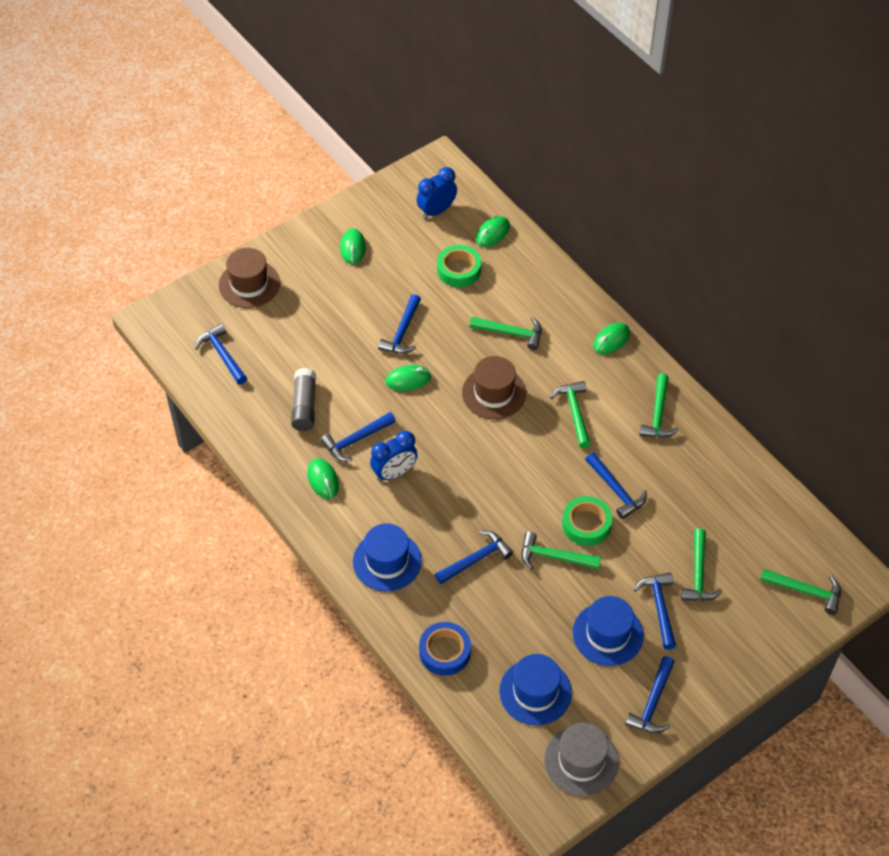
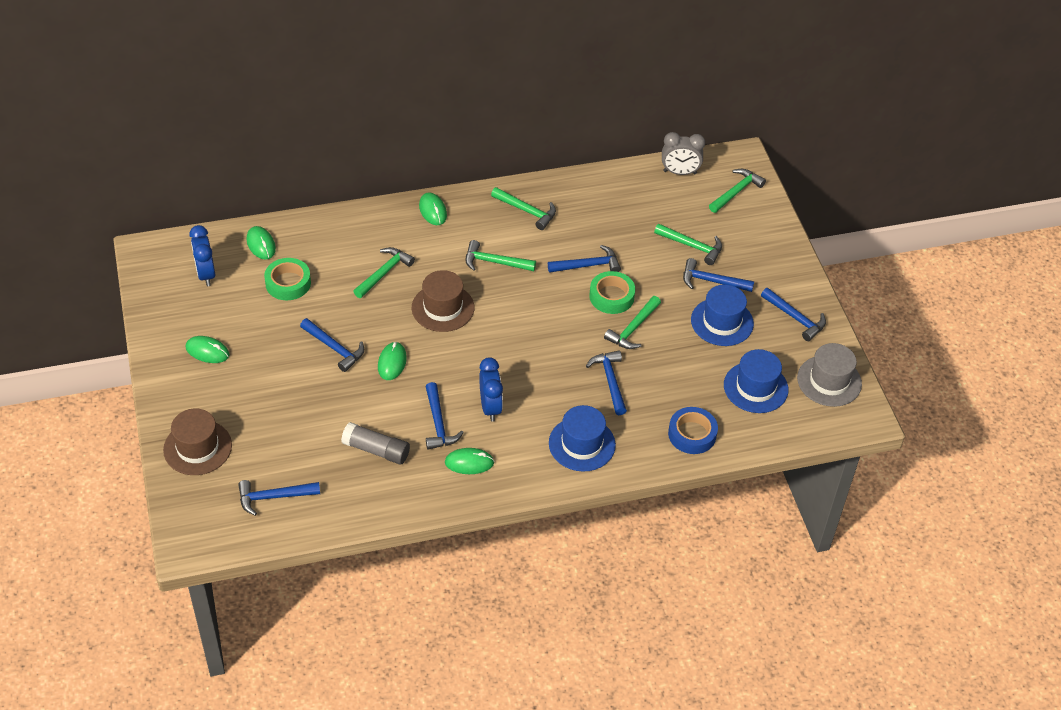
camera: 70 degrees left, 5 degrees down
none -> grey clock [662,132,705,175]

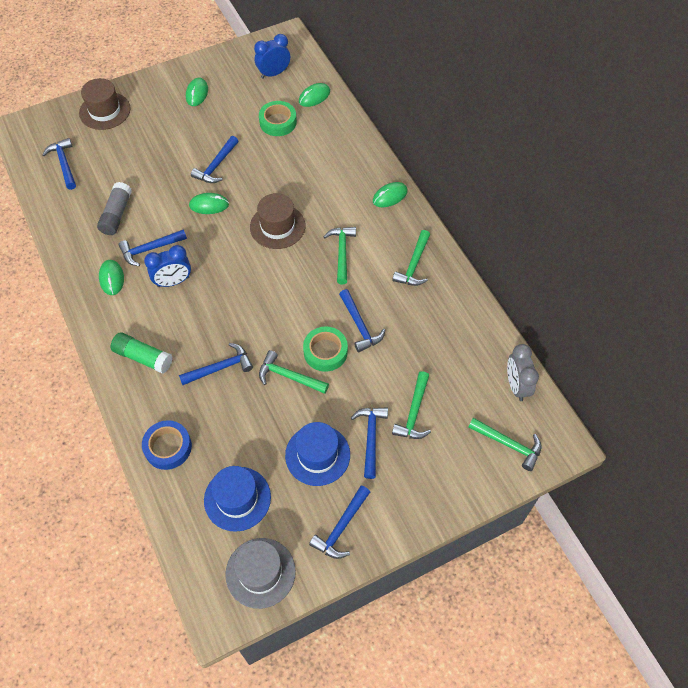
camera: 80 degrees right, 10 degrees up
green hammer [353,247,415,298] -> none
blue hat [549,405,616,472] -> green glue stick [111,332,173,374]

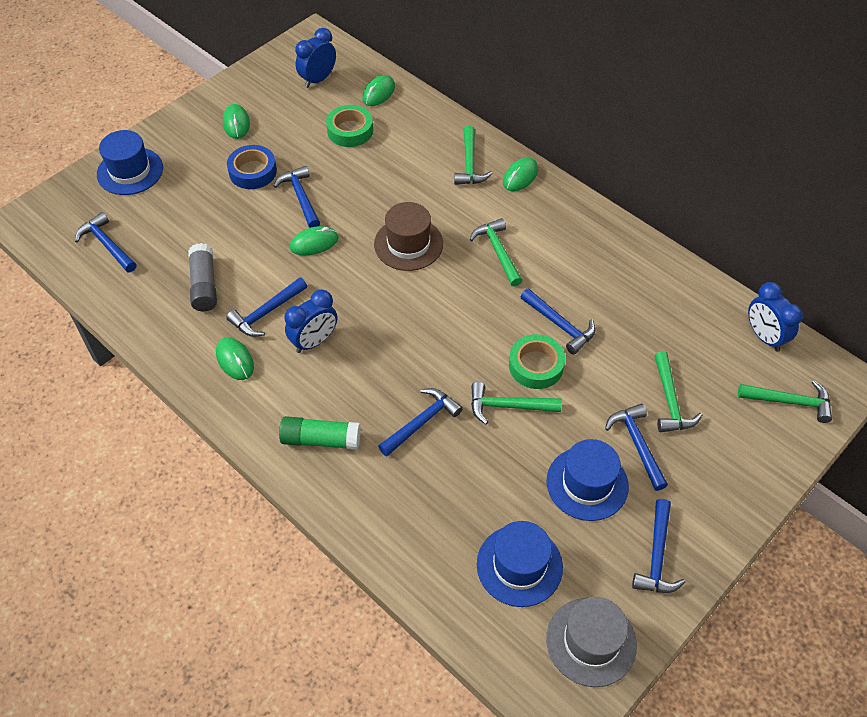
camera: 20 degrees left, 5 degrees down
brown hat [79,78,131,130] -> blue hat [97,130,163,195]
blue tape [142,420,192,470] -> blue tape moved to [227,145,277,189]
blue hammer [191,136,238,183] -> blue hammer turned 150 degrees clockwise [274,166,320,228]
green hammer [392,230,430,286] -> green hammer moved to [454,126,493,185]
grey clock [507,344,539,401] -> blue clock [748,282,803,352]

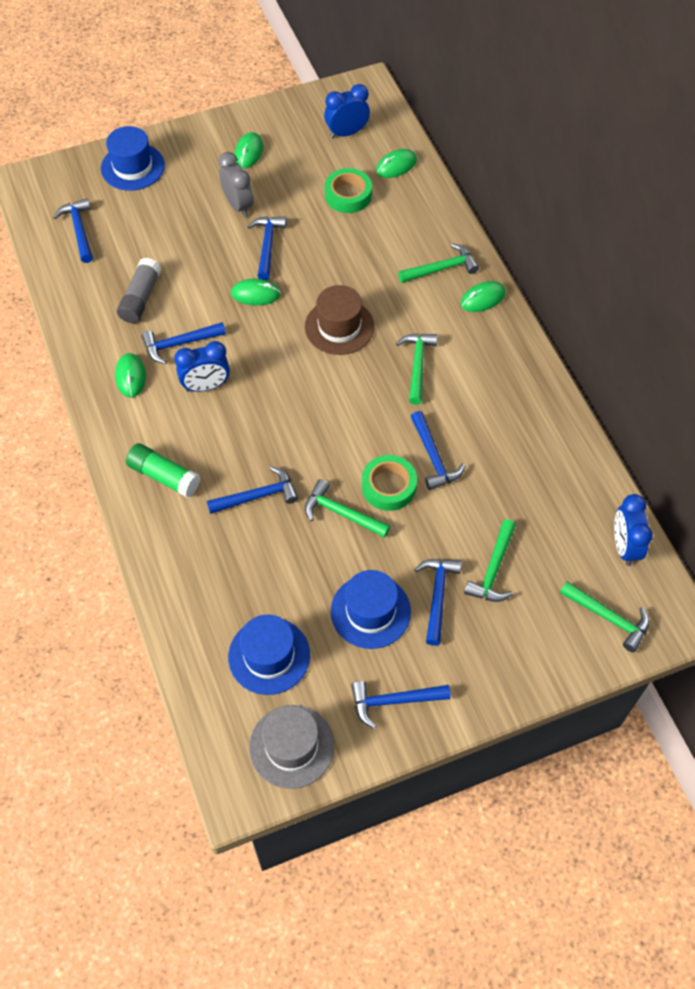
camera: 25 degrees right, 5 degrees up
blue tape [227,145,277,189] -> grey clock [218,152,253,217]
green hammer [454,126,493,185] -> green hammer turned 135 degrees counterclockwise [398,243,479,283]
blue hammer [632,499,685,593] -> blue hammer turned 45 degrees clockwise [351,681,451,729]

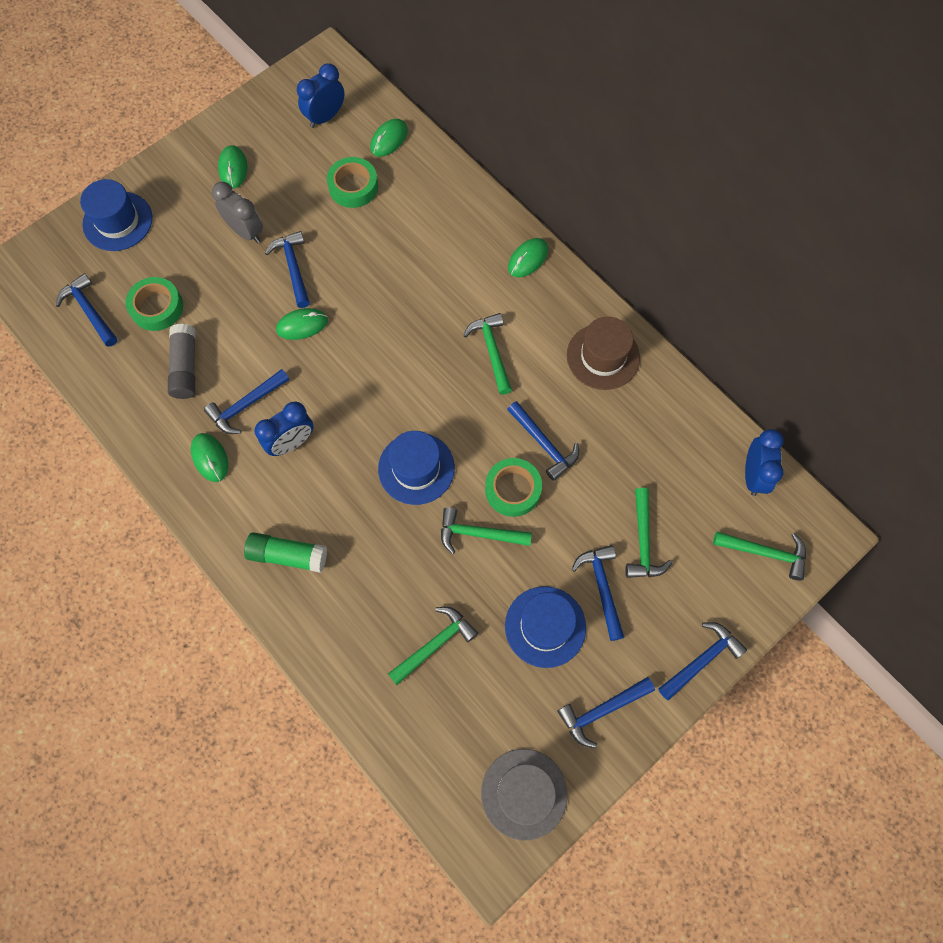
camera: 20 degrees left, 10 degrees up
blue hammer [207,466,298,514] -> blue hammer moved to [658,622,747,701]
blue hat [228,615,310,695] -> blue hat moved to [378,431,455,505]
brown hat [305,285,374,355] -> brown hat moved to [567,317,640,390]
green hammer [398,243,479,283] -> green hammer moved to [388,607,478,685]
blue clock [614,494,653,566] -> blue clock turned 150 degrees counterclockwise [745,429,784,496]
none -> green tape [125,277,183,331]

